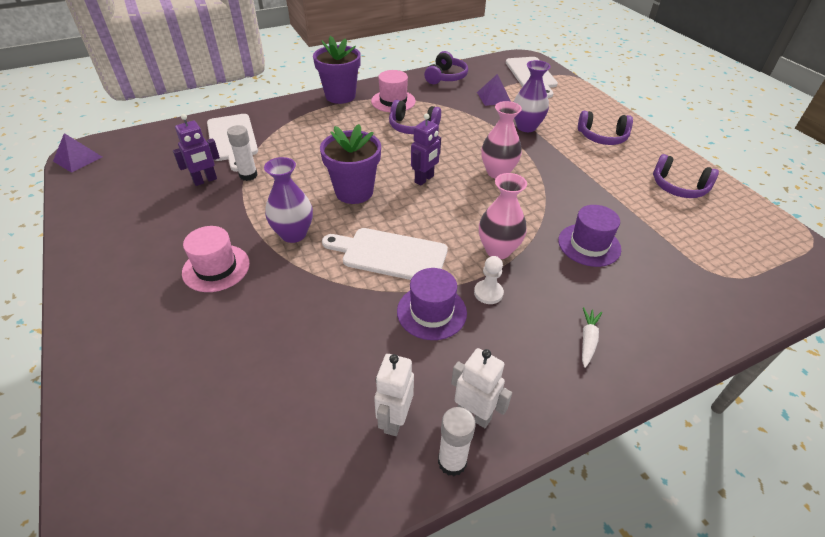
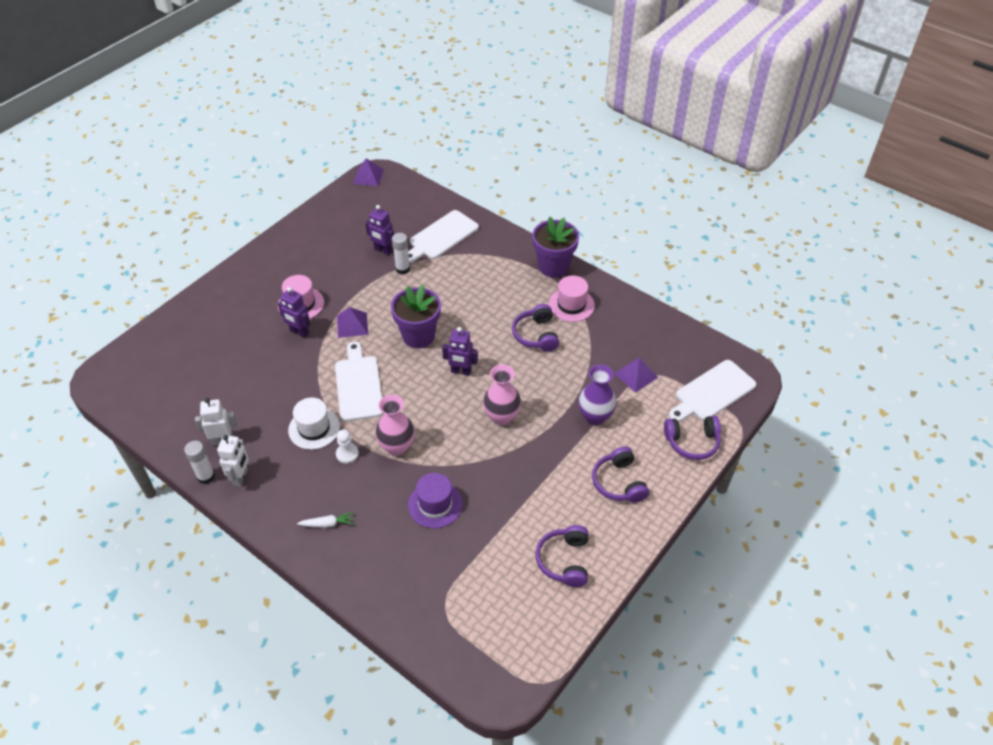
camera: 65 degrees right, 5 degrees up
purple vase [264,157,313,243] -> purple pyramid [337,307,368,338]
purple hat [397,268,467,340] -> white hat [288,397,340,450]
purple headphones [424,51,468,84] -> purple headphones moved to [664,416,721,460]
none -> purple robot [278,287,310,338]

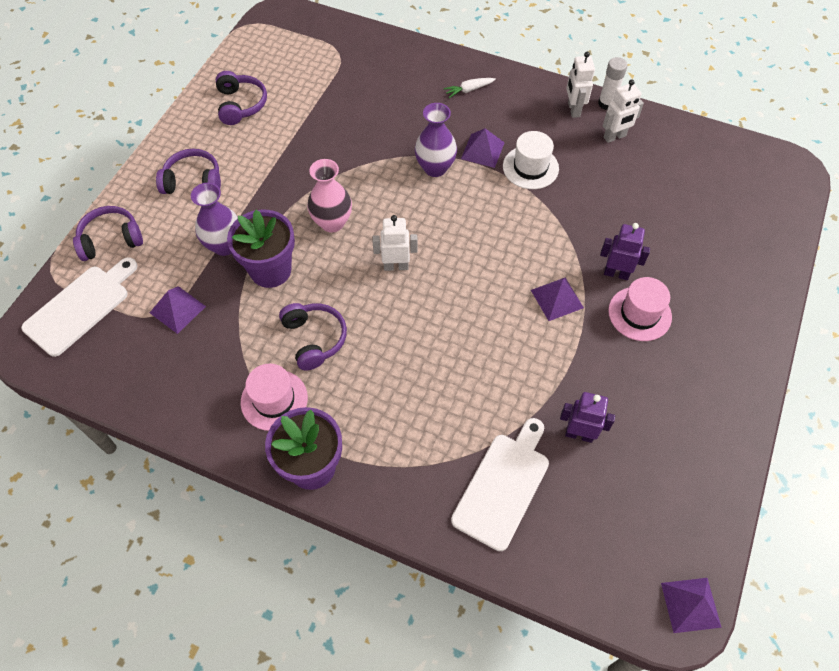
camera: 165 degrees right, 10 degrees up
white cutting board [335,341,383,422] -> none
white pawn [336,429,359,464] -> purple pyramid [461,128,505,168]
pink vase [375,395,415,456] -> purple vase [415,103,457,177]
purple flower pot [391,285,441,348] -> purple flower pot moved to [227,210,295,288]
white glue stick [392,233,410,274] -> none
purple hat [408,473,463,528] -> none
purple robot [442,327,478,376] -> white robot [372,215,418,271]
purple headphones [592,447,649,503] -> purple headphones turned 60 degrees counterclockwise [156,149,221,194]

